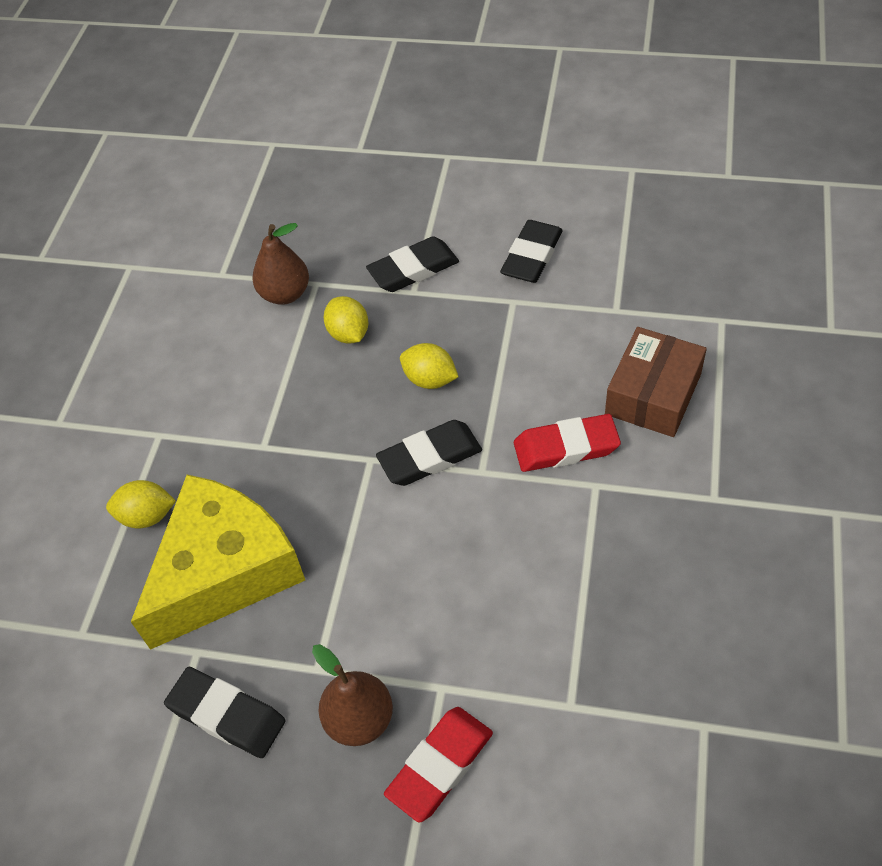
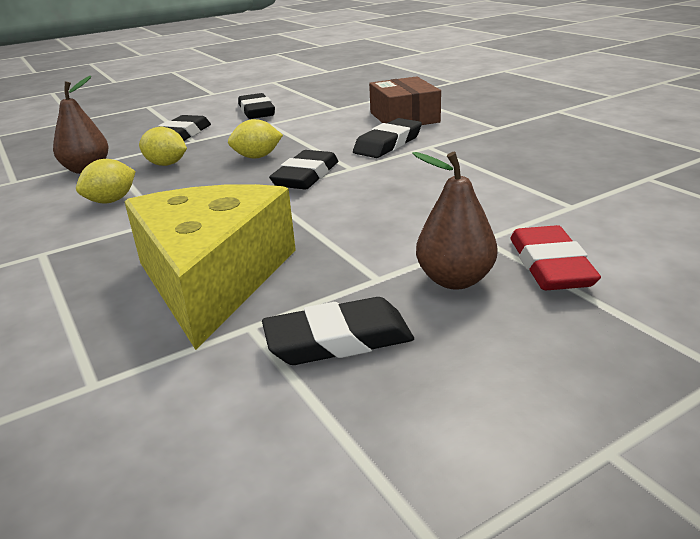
camera: 45 degrees left, 25 degrees down
yellow lemon [106,480,176,529] -> yellow lemon moved to [76,159,136,203]
red eraser [514,414,621,472] -> black eraser [353,118,422,158]

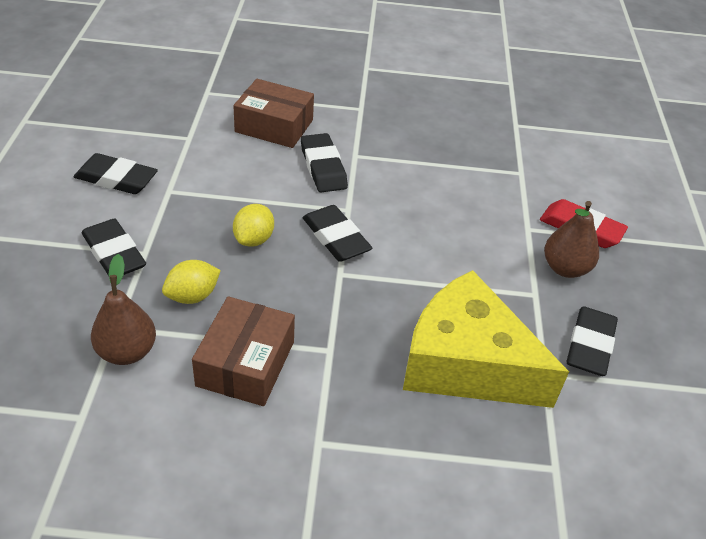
camera: 60 degrees left, 15 degrees up
yellow lemon [76,159,136,203] -> brown box [192,296,295,406]

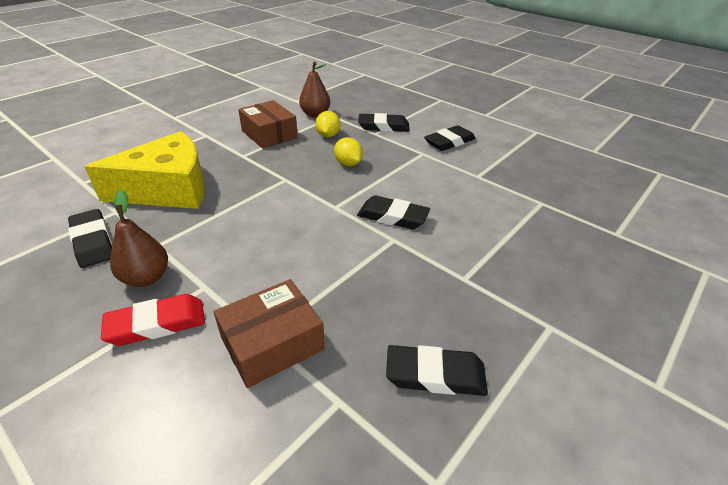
camera: 130 degrees right, 5 degrees down
brown box [233,79,314,148] -> brown box moved to [214,279,325,388]
black eraser [303,205,372,262] -> black eraser moved to [386,345,488,396]

